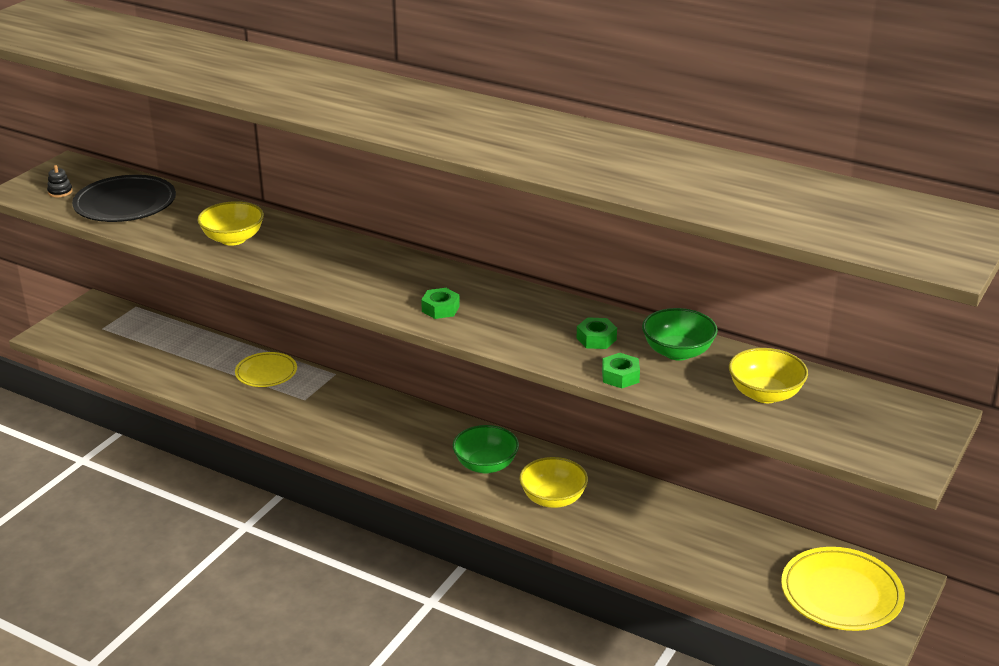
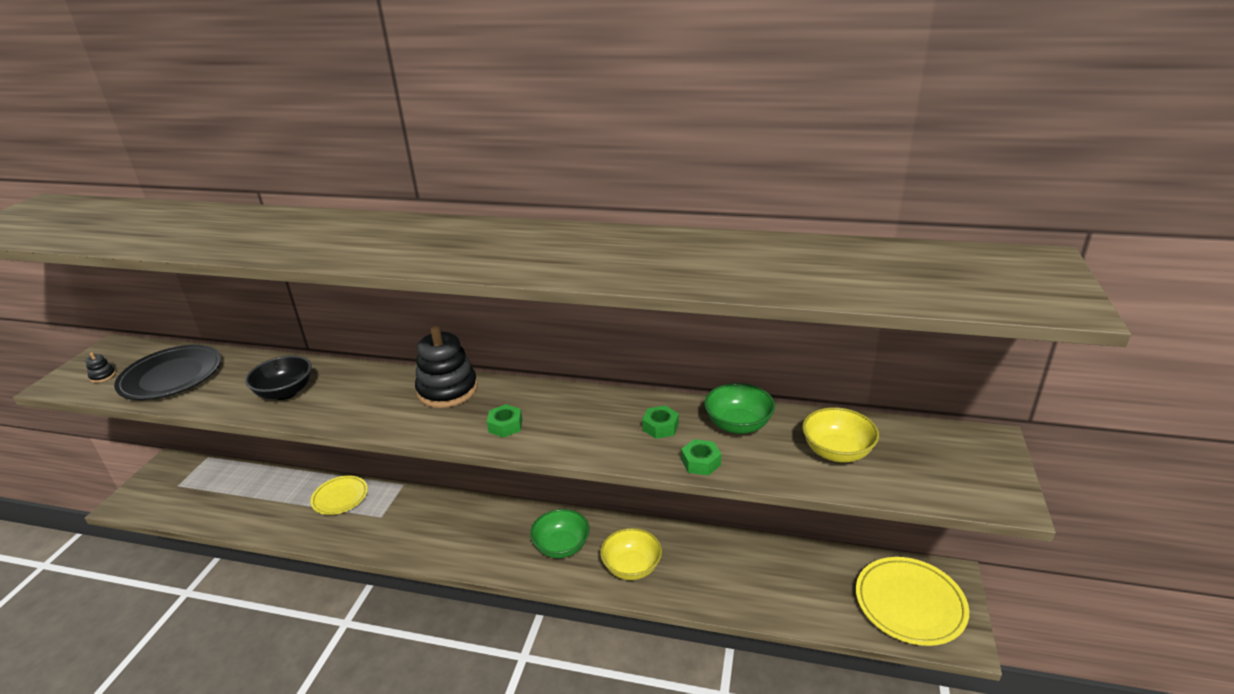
camera: 15 degrees left, 0 degrees up
yellow bowl [197,201,264,246] -> black bowl [245,355,312,400]
none -> black stacking toy [415,326,478,408]

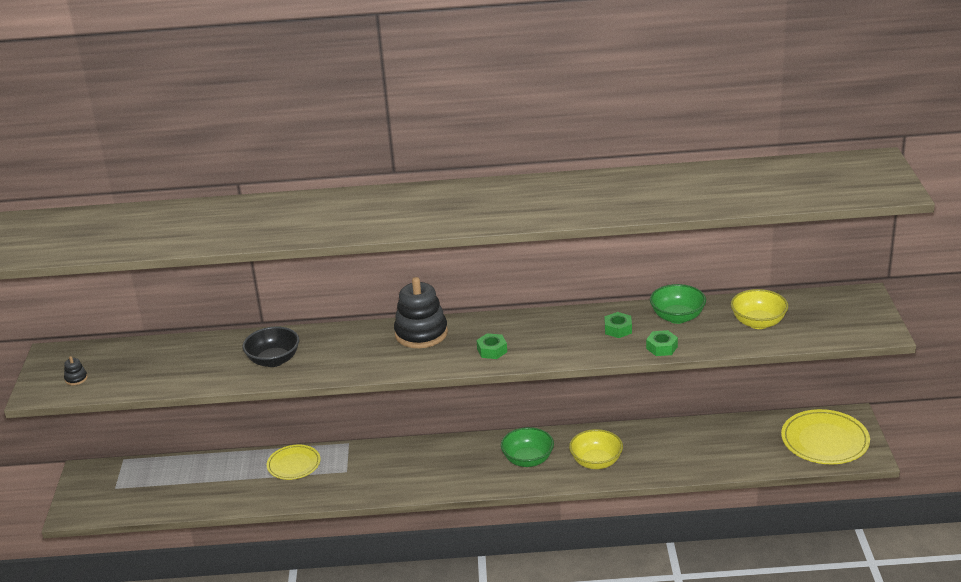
camera: 15 degrees left, 0 degrees up
black plate [114,345,221,400] -> none

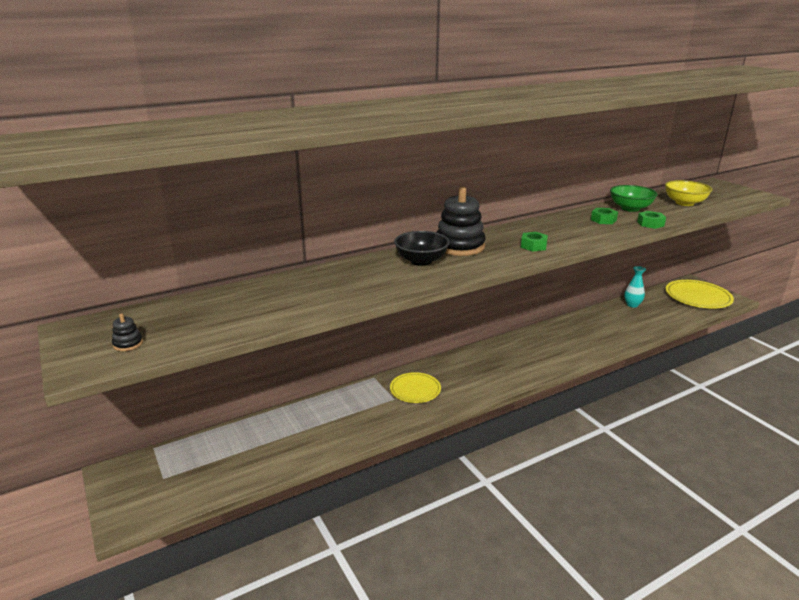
camera: 30 degrees left, 5 degrees down
black bowl [242,327,299,367] -> black bowl moved to [394,231,450,266]
yellow plate [267,445,321,480] -> yellow plate moved to [390,372,441,403]
green bowl [501,427,554,467] -> none
yellow bowl [569,429,623,469] -> none
none -> turquoise vase [624,266,646,308]

